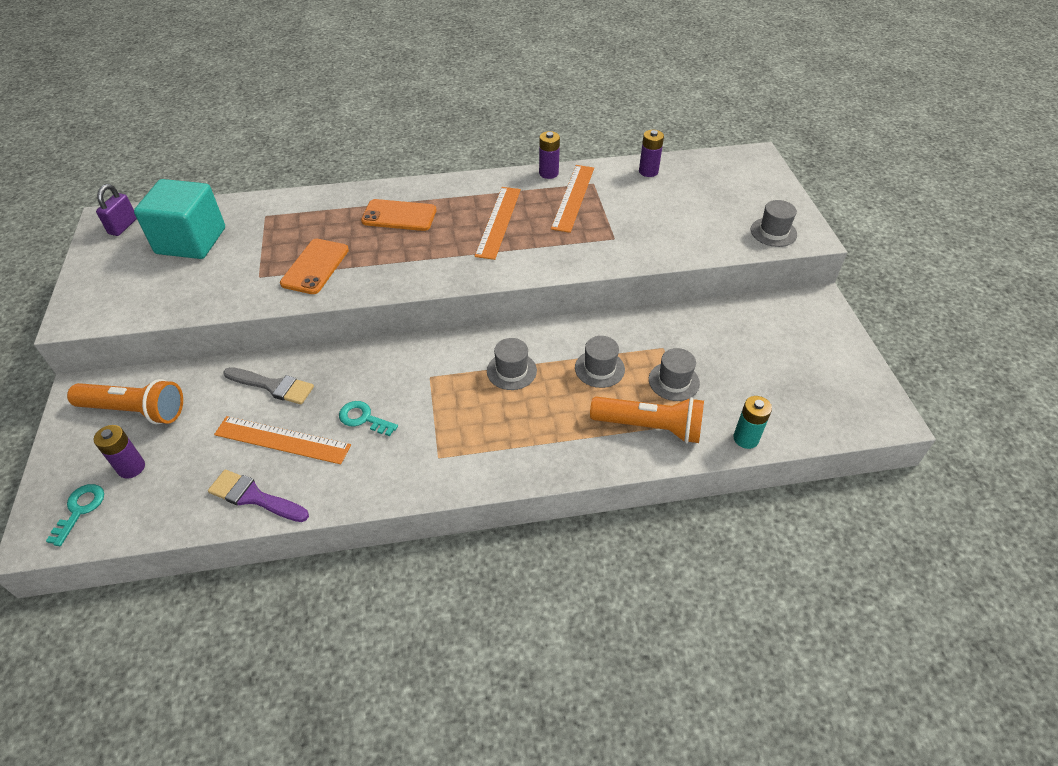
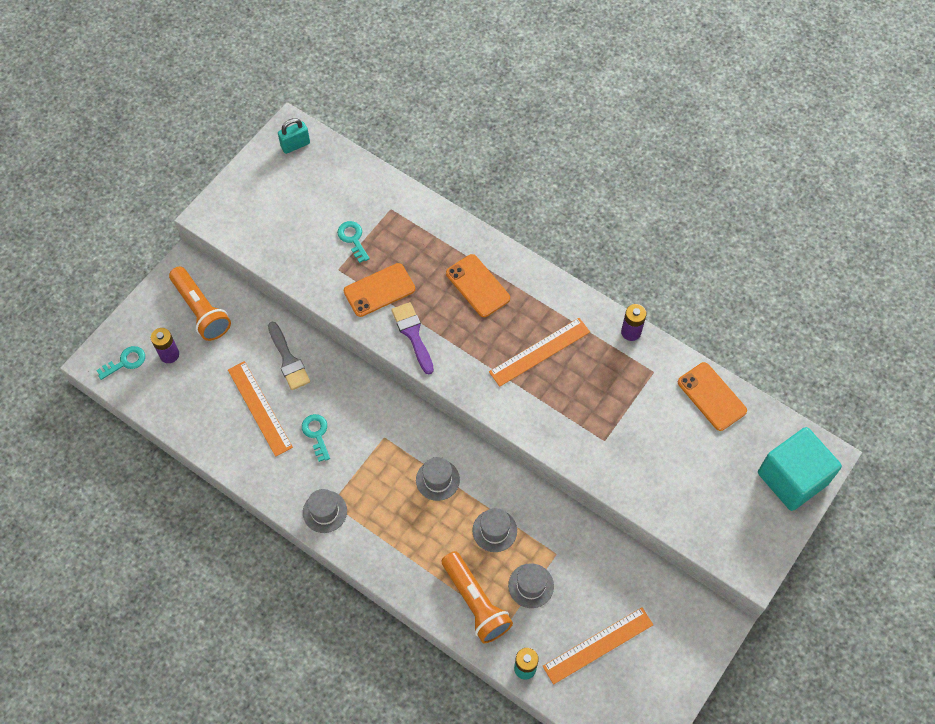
camera: 45 degrees right, 15 degrees up
purple padlock [96,184,137,236] -> turquoise padlock [278,118,310,154]
turquoise cube [134,179,225,259] -> turquoise cube moved to [758,427,842,511]
purple brush [208,470,309,522] -> purple brush moved to [391,302,434,374]
orange ruler [551,165,594,233] -> orange ruler moved to [543,607,653,685]
purple battery [639,130,664,177] -> orange phone [678,362,747,431]
grey hat [751,200,797,247] -> grey hat moved to [303,489,347,533]
none -> turquoise key [337,221,370,263]

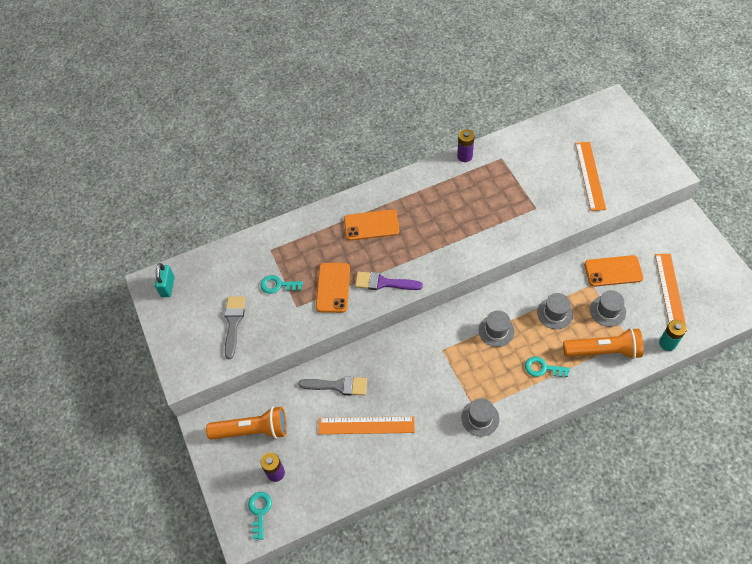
camera: 55 degrees left, 5 degrees down
turquoise key [302,414,330,462] -> turquoise key moved to [525,356,570,377]
orange ruler [489,318,590,387] -> orange ruler moved to [575,142,606,211]
orange phone [678,362,747,431] -> orange phone moved to [584,255,643,287]
turquoise cube [758,427,842,511] -> none
none -> grey brush [224,297,245,359]

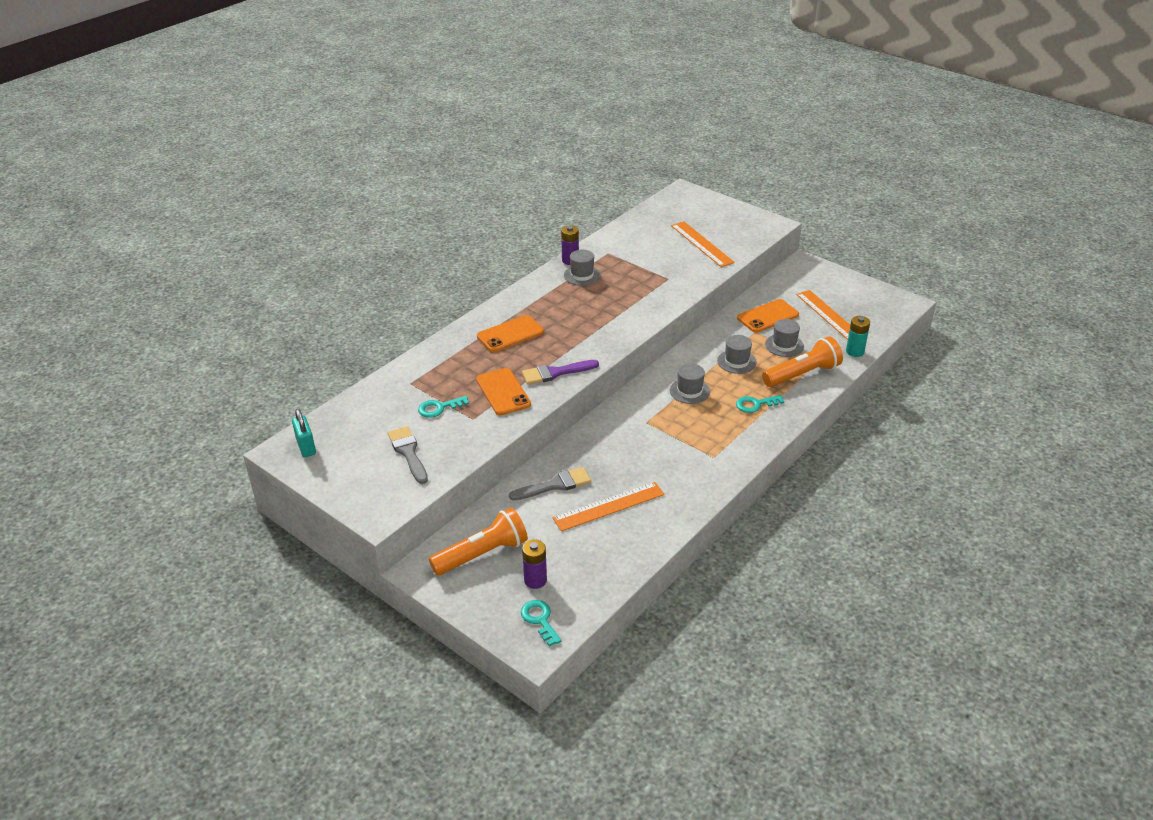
camera: 30 degrees left, 20 degrees down
grey hat [461,398,500,436] -> grey hat moved to [564,250,601,286]

